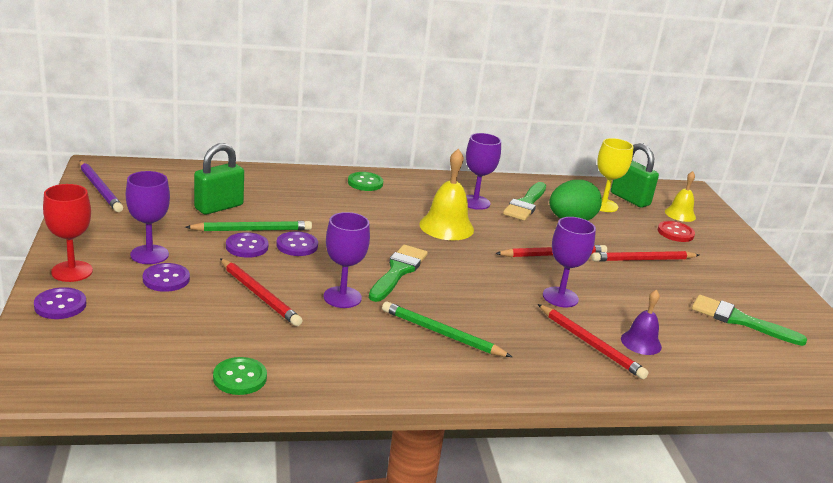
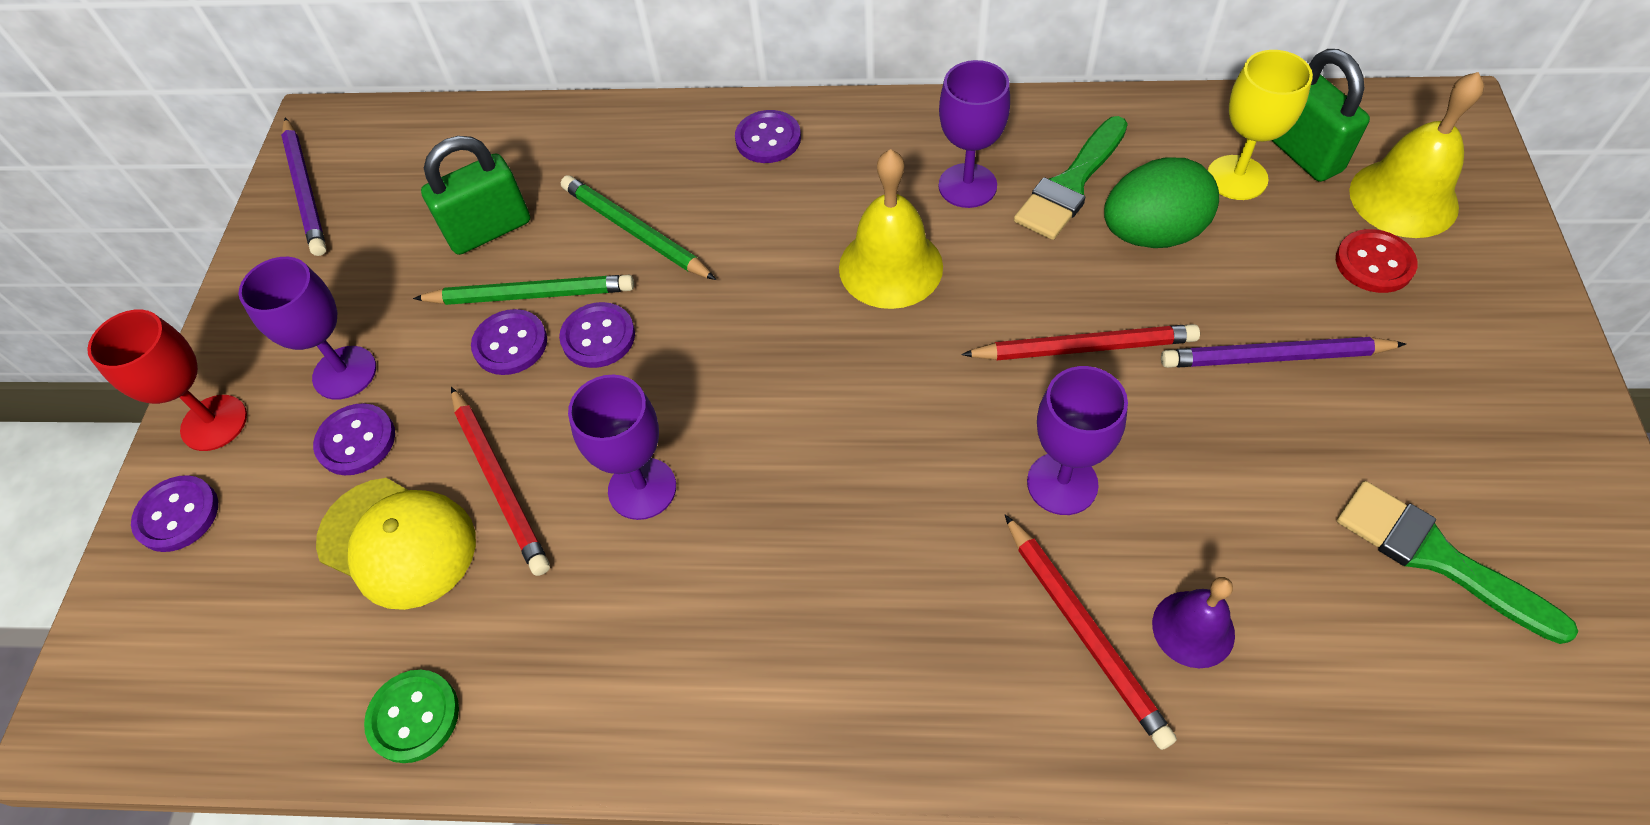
camera: 20 degrees right, 30 degrees up
green button [348,172,383,191] -> purple button [735,110,801,163]
green brush [369,245,428,302] -> none
green pencil [382,301,512,357] -> green pencil moved to [561,175,716,280]
red pencil [591,251,699,262] -> purple pencil [1161,337,1406,368]
yellow bell [665,171,696,222] -> yellow bell [1349,72,1484,238], size x1.61
none -> yellow cap [316,478,476,610]

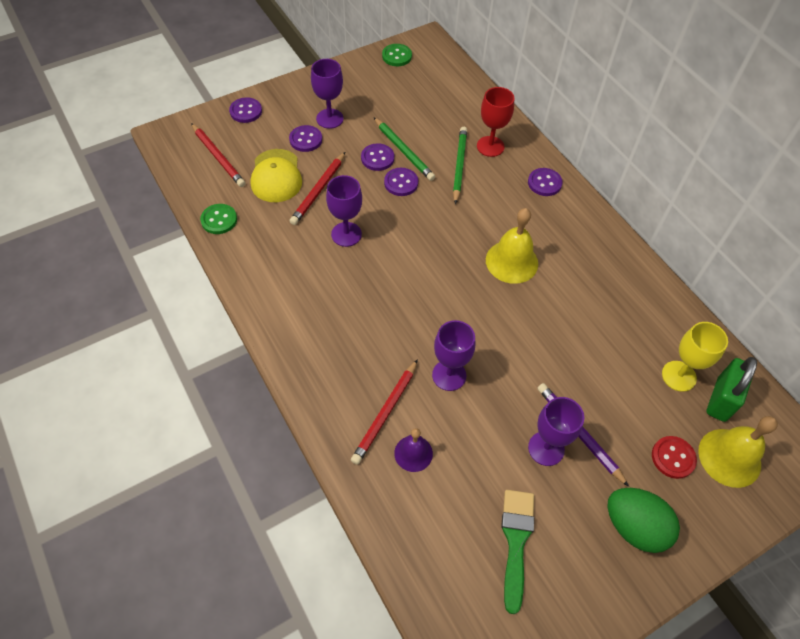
camera: 50 degrees right, 0 degrees up
red goblet [87,309,247,451] -> red goblet moved to [477,87,514,157]
purple pencil [281,118,327,256] -> green button [382,44,412,66]
green padlock [421,136,530,255] -> none
purple goblet [939,60,1010,208] -> purple goblet moved to [528,397,584,466]
red pencil [961,324,1200,360] -> red pencil moved to [191,123,246,187]
green brush [1014,116,1128,240] -> none
green egg [1104,157,1219,248] -> green egg moved to [607,488,680,553]

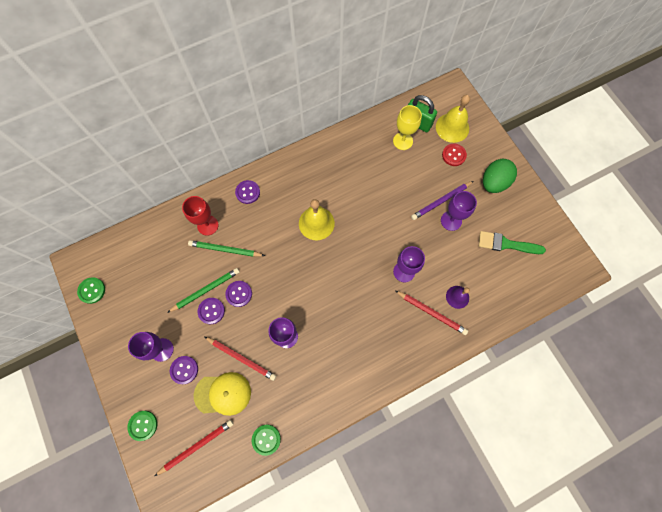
camera: 85 degrees left, 15 degrees up
purple button [229,97,262,123] -> green button [127,411,157,441]

